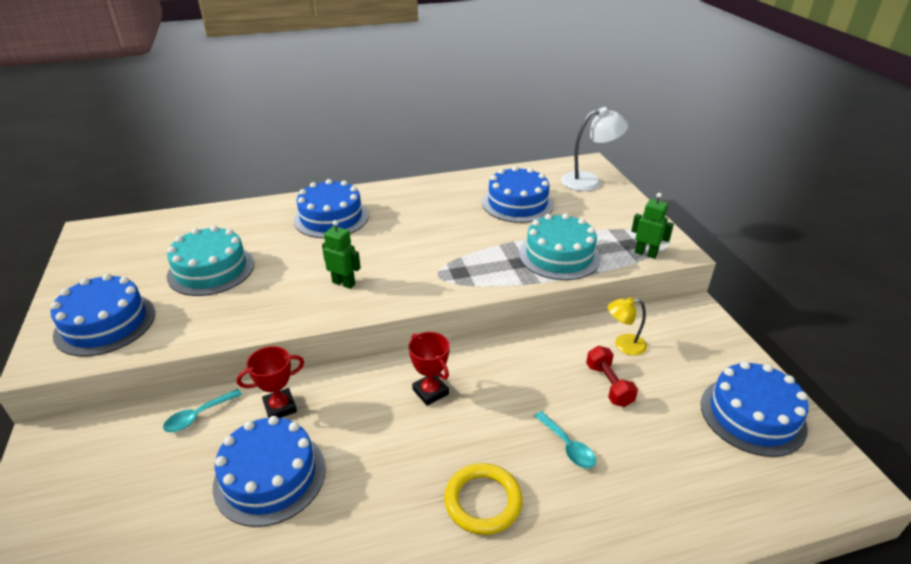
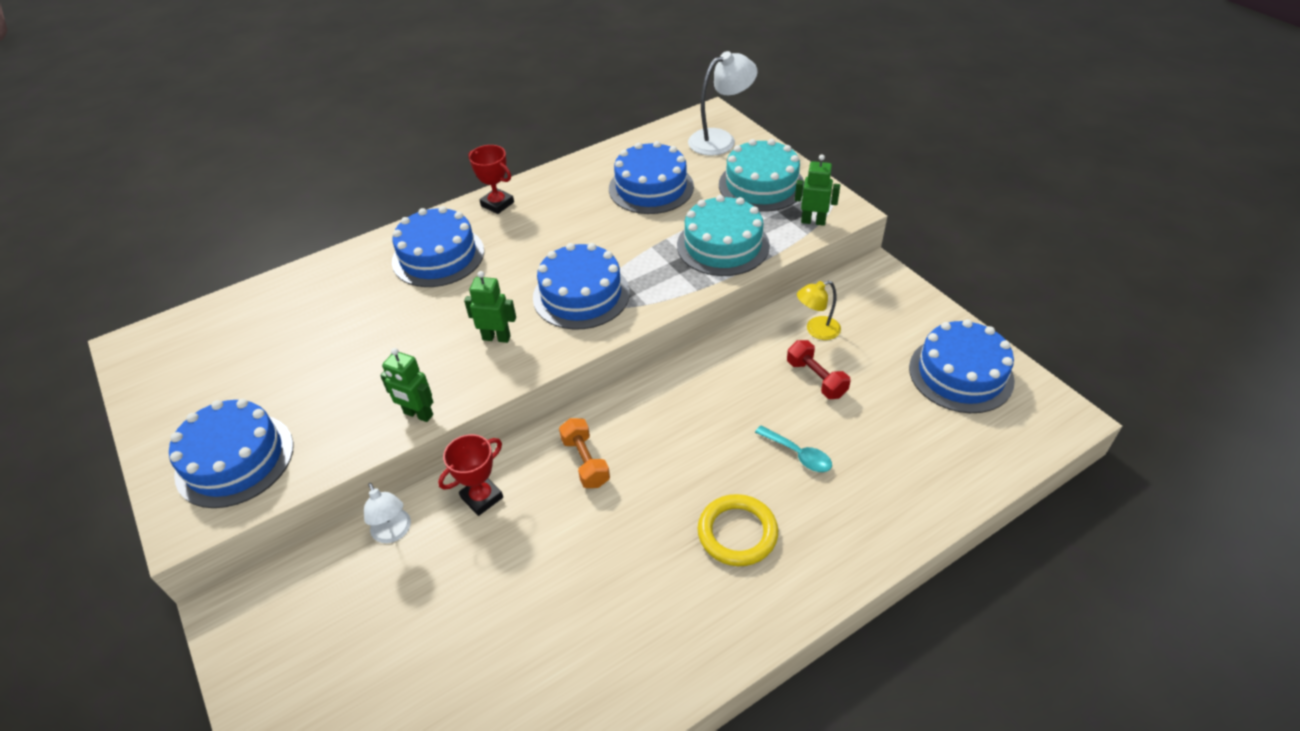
camera: 15 degrees left, 10 degrees up
turquoise spoon [163,389,242,432] -> white lamp [364,483,411,543]
turquoise cake [167,225,254,296] -> turquoise cake moved to [719,139,804,212]
blue cake [213,416,326,527] -> blue cake moved to [533,243,630,330]
red trophy [409,332,450,406] -> red trophy moved to [468,145,514,214]
none -> green robot [380,348,433,422]
none -> orange dumbbell [559,418,610,488]

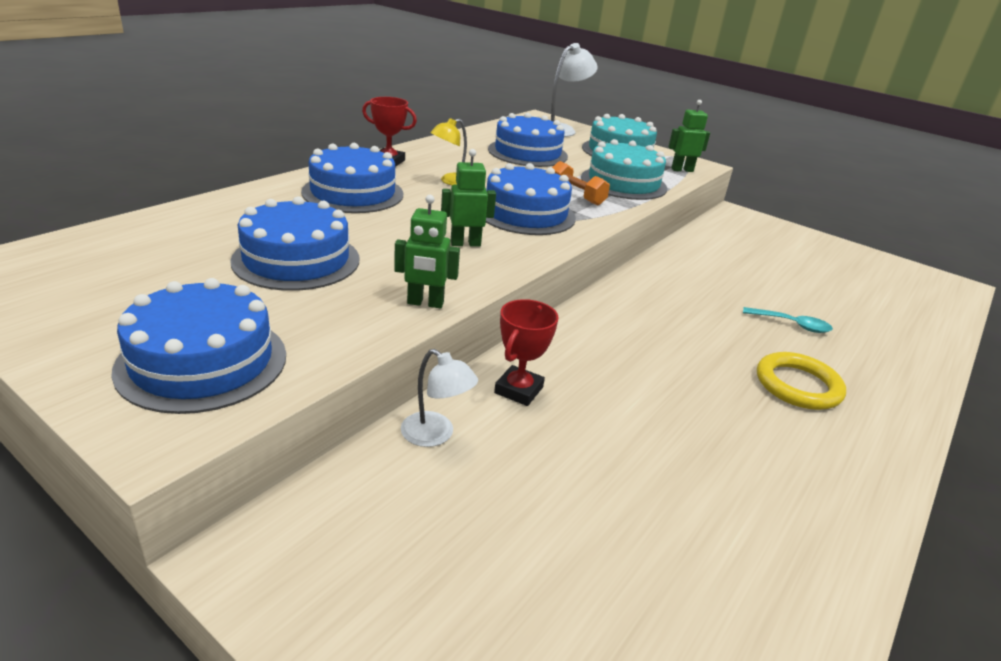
camera: 25 degrees left, 15 degrees down
orange dumbbell [559,418,610,488] -> orange dumbbell moved to [552,161,610,206]
red dumbbell [787,340,851,399] -> none
yellow lamp [797,281,841,340] -> yellow lamp moved to [430,118,467,185]
blue cake [909,319,1015,413] -> blue cake moved to [230,196,359,291]

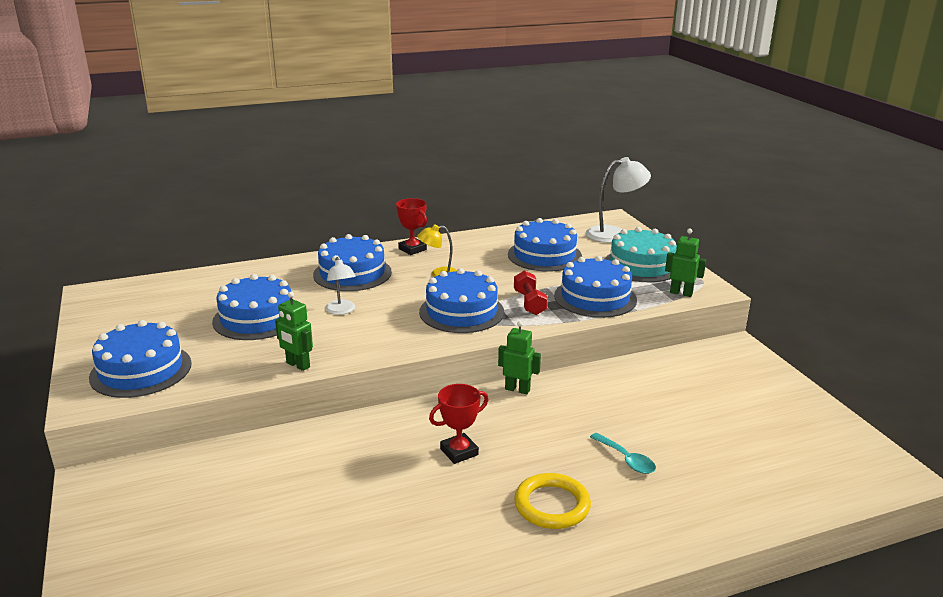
camera: 35 degrees right, 5 degrees down
white lamp [401,349,478,447] -> white lamp moved to [325,257,356,315]
green robot [441,149,496,247] -> green robot moved to [498,321,541,394]
red trophy [494,299,558,406] -> red trophy moved to [429,384,488,464]
orange dumbbell [552,161,610,206] -> red dumbbell [514,270,548,315]
turquoise cake [581,139,667,200] -> blue cake [554,256,637,318]

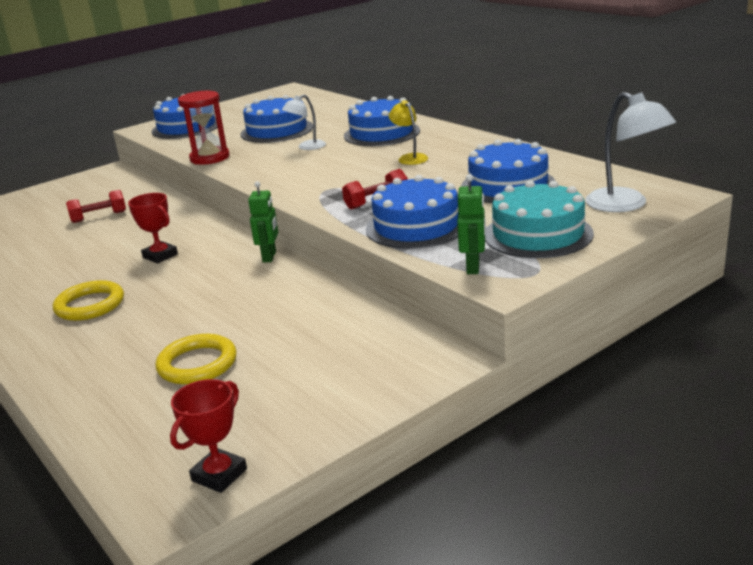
camera: 75 degrees right, 0 degrees up
green robot [275,292,313,371] -> red hourglass [178,91,230,165]
red trophy [396,198,427,255] -> red trophy moved to [170,379,247,493]
blue cake [419,268,504,333] -> none
turquoise spoon [590,433,656,474] -> none
none -> red dumbbell [66,190,126,223]
none -> yellow ring [155,334,236,385]

